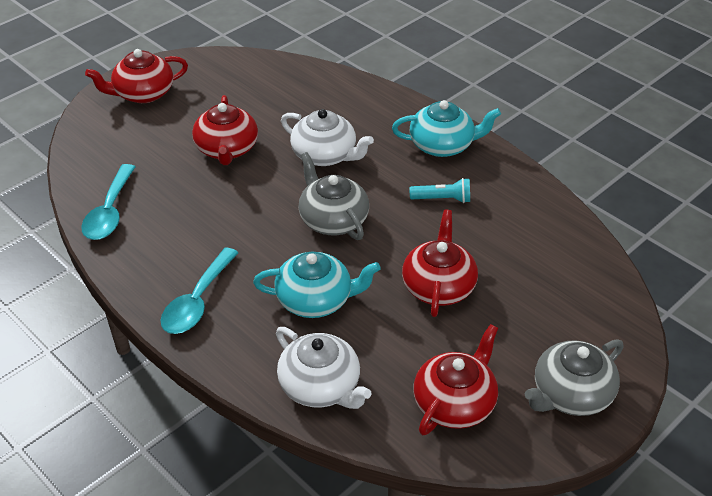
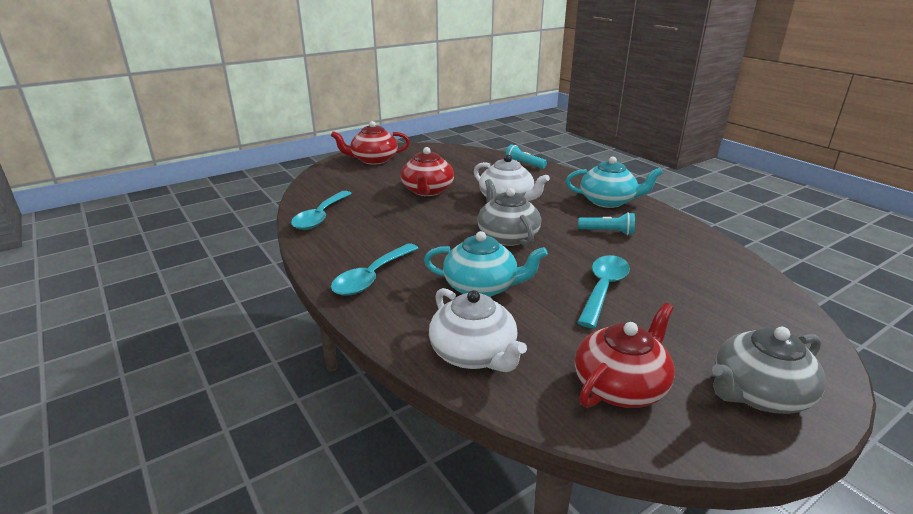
camera: 10 degrees right, 15 degrees down
red teapot [402,209,478,317] -> turquoise spoon [577,255,630,328]
none -> turquoise flashlight [505,144,547,169]

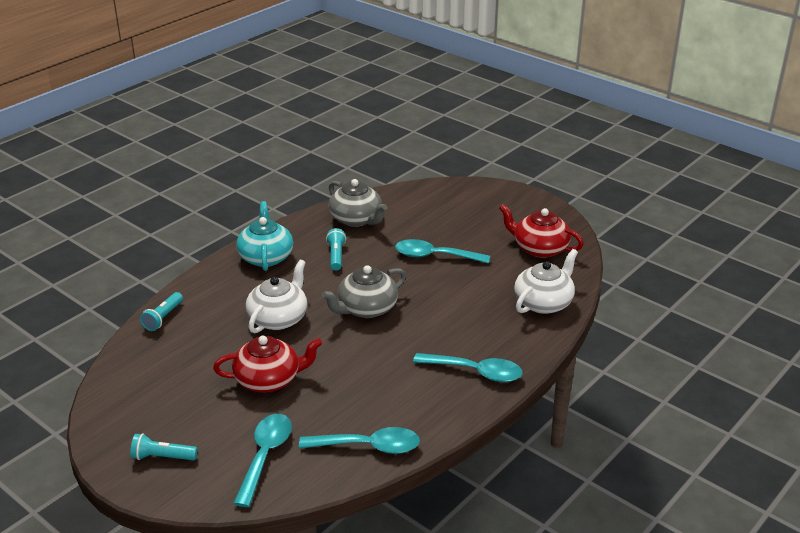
camera: 105 degrees left, 5 degrees up
red teapot [331,121,410,165] -> turquoise flashlight [130,433,198,460]
turquoise teapot [424,231,548,297] -> none
grey teapot [712,327,826,414] -> grey teapot moved to [329,179,387,227]
none -> turquoise spoon [233,414,292,507]

